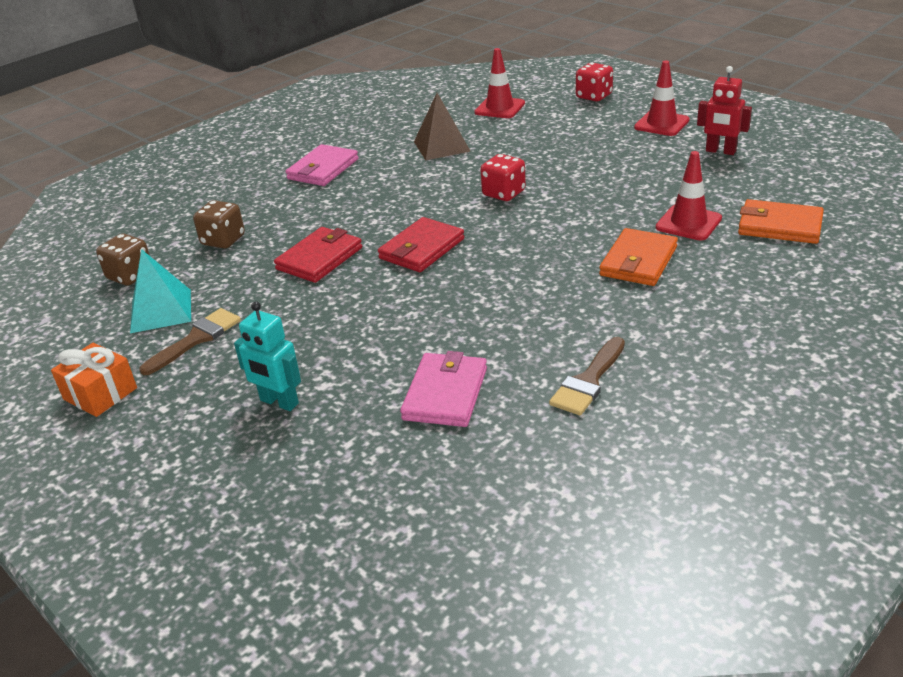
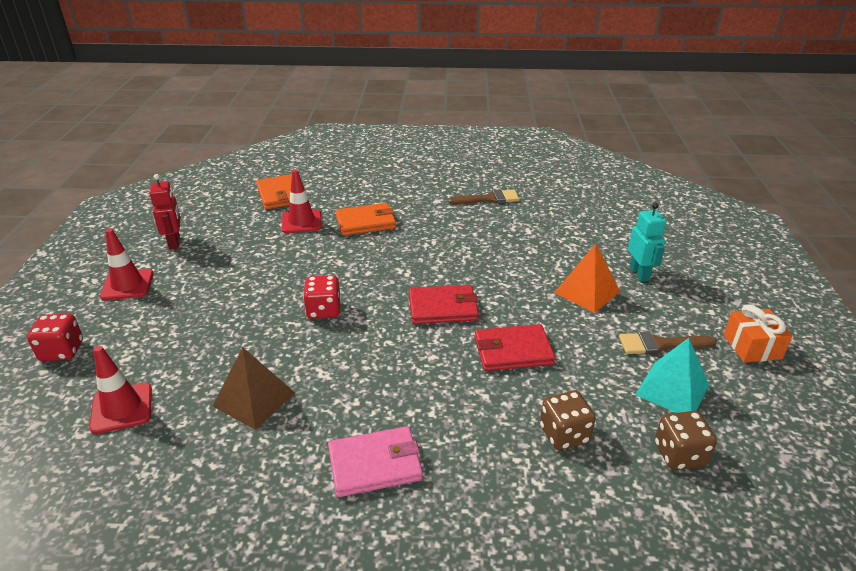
camera: 135 degrees left, 0 degrees up
pink wallet [400,351,487,427] -> none
none -> orange pyramid [554,244,620,313]

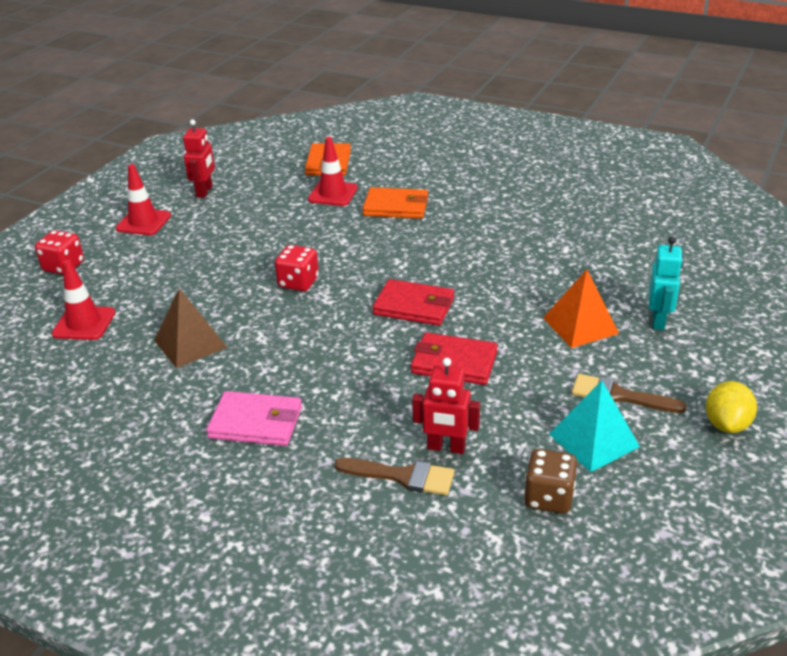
camera: 25 degrees right, 0 degrees up
brown brush [448,190,520,204] -> brown brush moved to [334,458,455,496]
brown dice [540,390,596,450] -> red robot [412,358,480,454]
orange gift [723,305,793,363] -> yellow lemon [706,381,757,433]

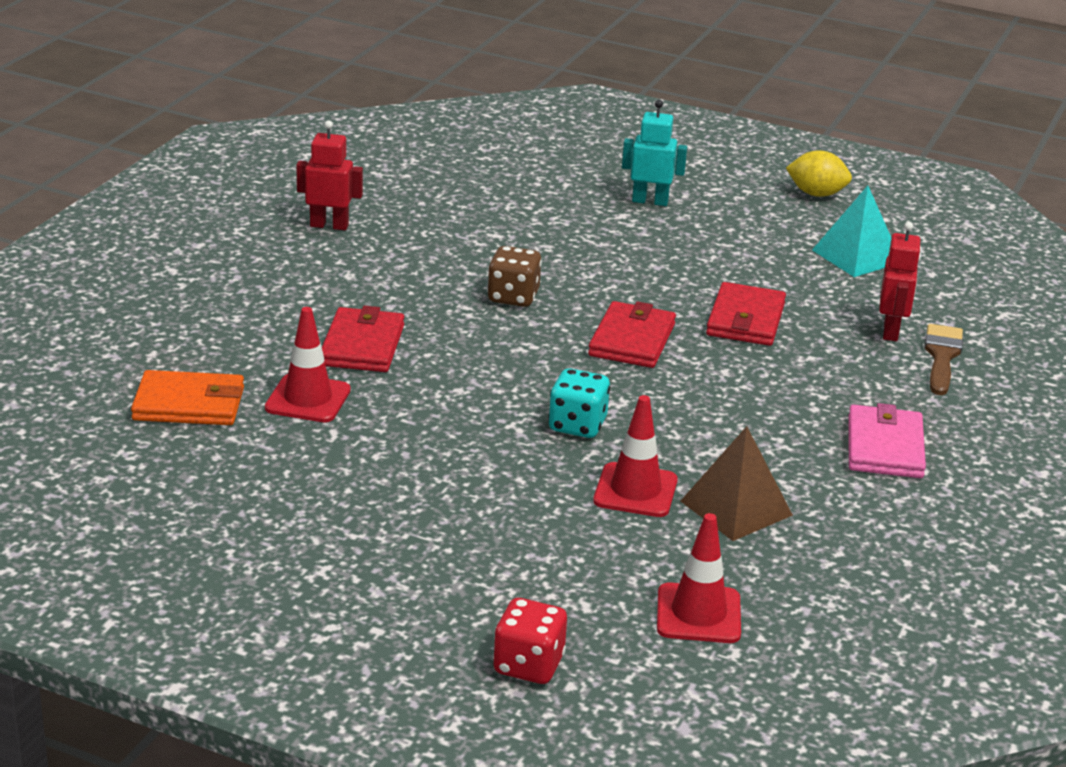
camera: 95 degrees left, 5 degrees down
red traffic cone [116,164,171,235] -> red traffic cone moved to [593,395,678,517]
red robot [183,119,215,198] -> red robot moved to [296,120,363,230]
red dice [275,245,319,291] -> turquoise dice [548,368,610,438]
orange wallet [362,187,428,219] -> red wallet [322,306,405,372]
brown dice [524,449,577,514] -> brown dice moved to [487,246,542,307]
orange pyramid [543,269,619,348] -> none
brown brush [571,374,687,413] -> none

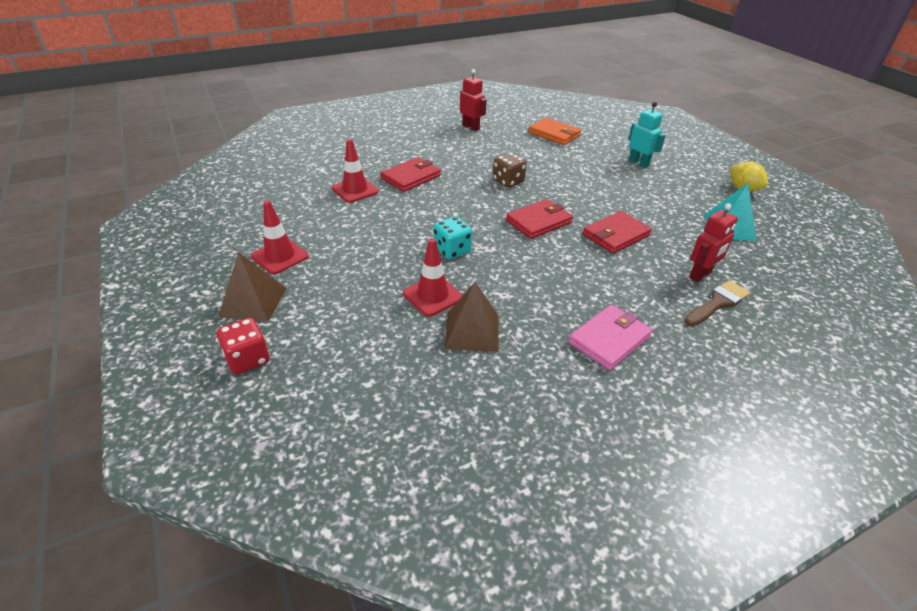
camera: 40 degrees right, 10 degrees up
orange wallet [131,370,244,425] -> orange wallet moved to [529,118,581,145]
red traffic cone [657,513,741,643] -> red traffic cone moved to [251,200,309,274]
none -> brown pyramid [218,252,287,322]

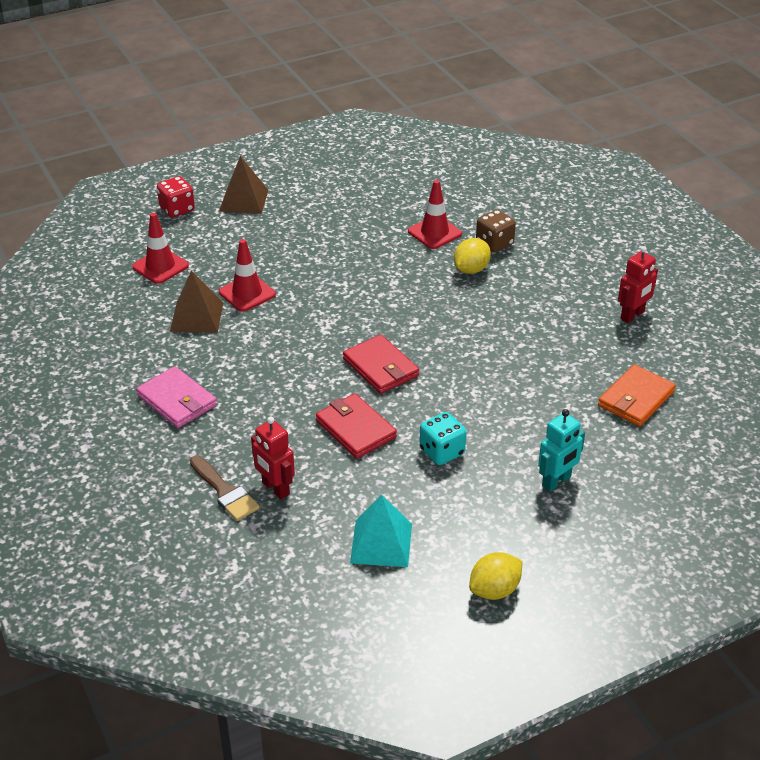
camera: 90 degrees right, 0 degrees up
red traffic cone [251,200,309,274] -> red traffic cone moved to [132,213,189,284]
red wallet [381,157,441,192] -> yellow lemon [454,238,491,274]
turquoise dice [433,216,472,259] -> turquoise dice moved to [419,412,466,465]
brown dice [493,152,527,188] -> brown dice moved to [476,210,516,253]

